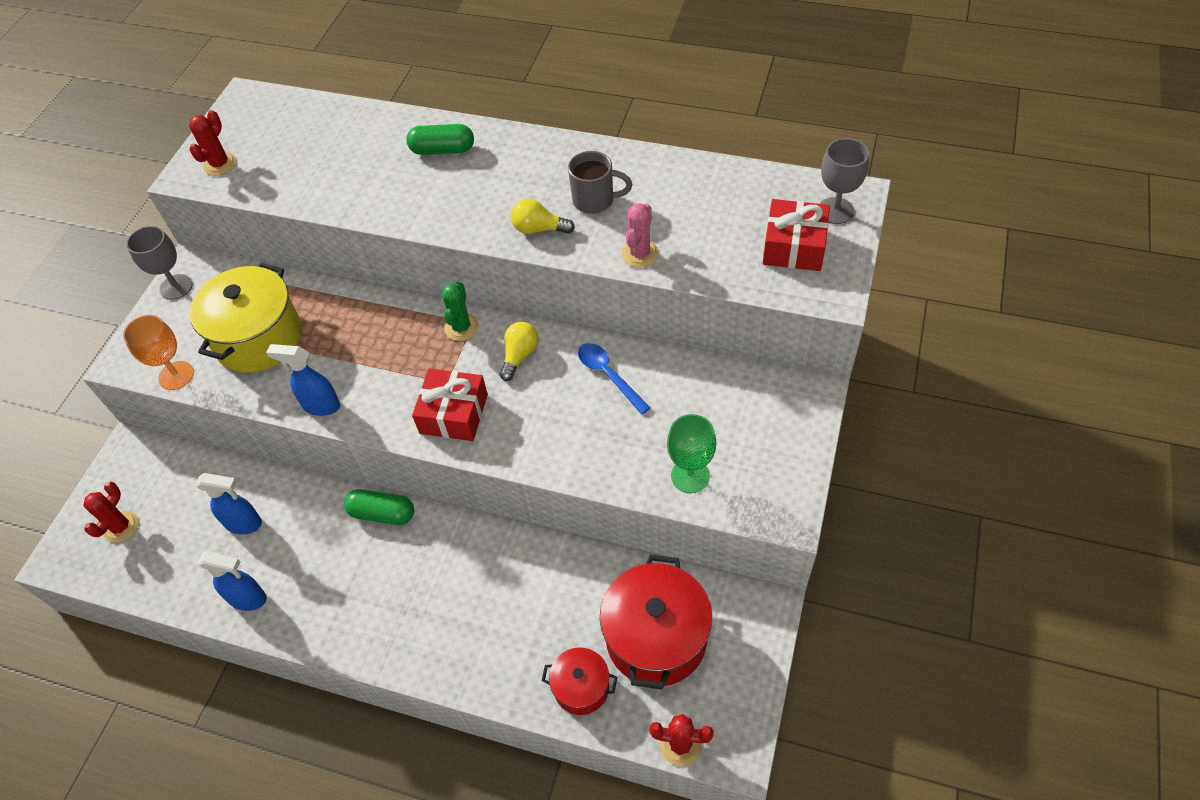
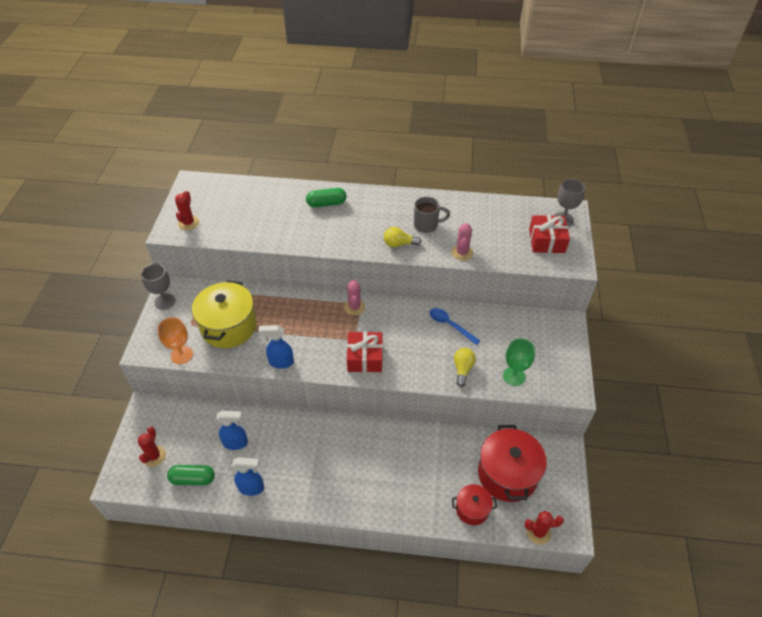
camera: 15 degrees left, 5 degrees down
green capsule [344,489,414,525] -> green capsule moved to [167,465,215,485]
green cactus [442,282,479,341] -> pink cactus [344,280,365,315]
yellow light bulb [500,322,539,381] -> yellow light bulb moved to [454,348,476,387]

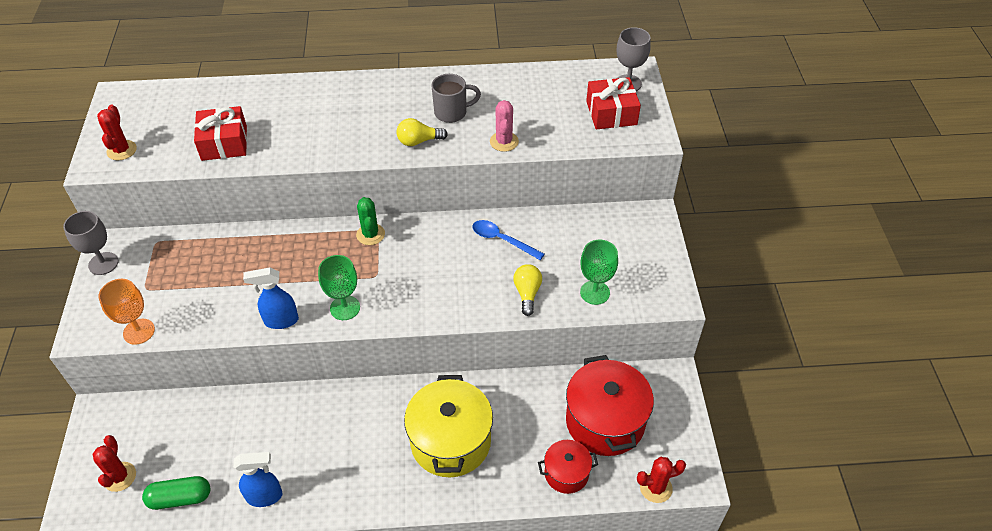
camera: 10 degrees left, 0 degrees up
yellow pot [192,280,256,348] -> yellow pot moved to [404,375,493,477]
blue spray bottle [216,411,248,450] -> none
green capsule [306,188,346,208] -> none
pink cactus [344,280,365,315] -> green cactus [356,197,385,245]
red gift [347,332,383,372] -> red gift moved to [194,106,247,161]
none -> green goblet [318,255,360,320]

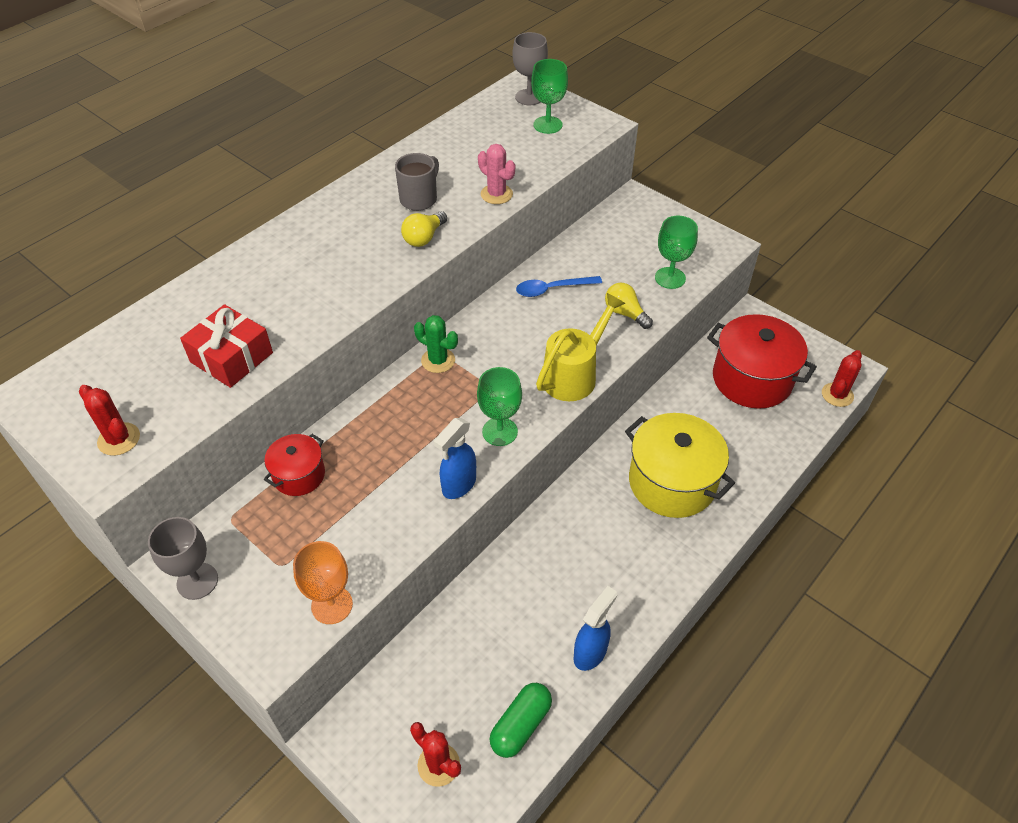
camera: 45 degrees left, 0 degrees up
red pot [538,440,598,494] -> red pot moved to [264,434,325,496]
red gift [586,77,641,129] -> green goblet [531,59,568,134]
none -> yellow watering can [536,293,626,401]

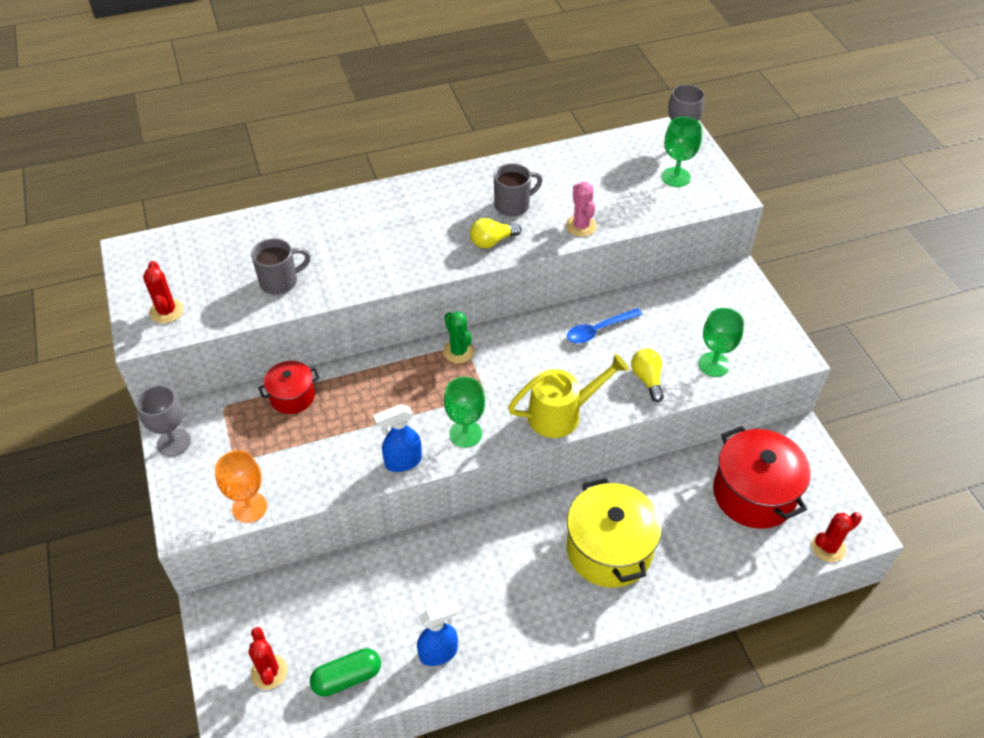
camera: 30 degrees right, 0 degrees up
red gift [180,304,273,388] -> grey mug [251,238,311,295]
blue spoon [516,276,602,297] -> blue spoon turned 45 degrees counterclockwise [567,308,643,343]

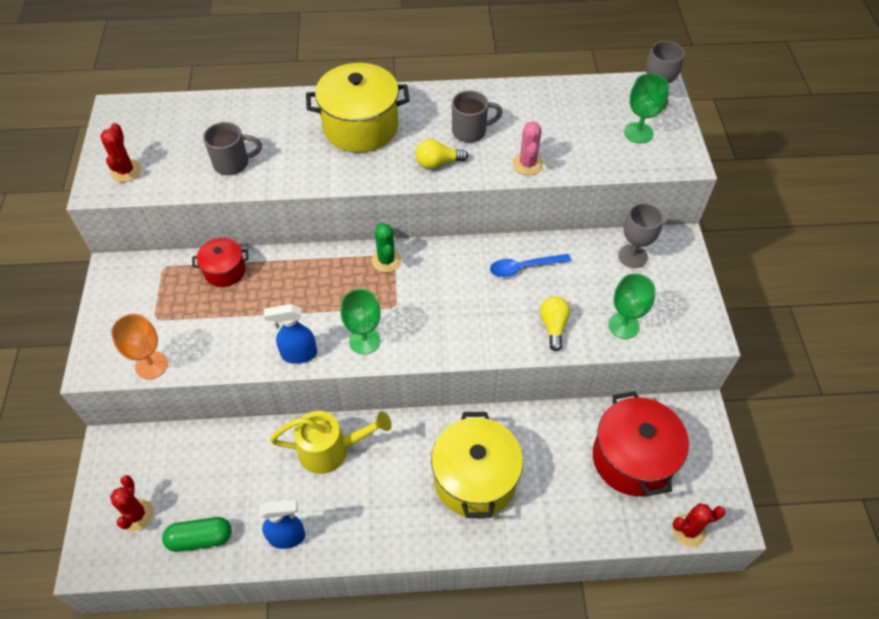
camera: 15 degrees right, 5 degrees up
grey goblet [136,385,191,456] -> grey goblet moved to [618,203,663,268]
yellow watering can [508,354,629,438] -> yellow watering can moved to [270,411,392,474]
none -> yellow pot [306,63,410,152]

